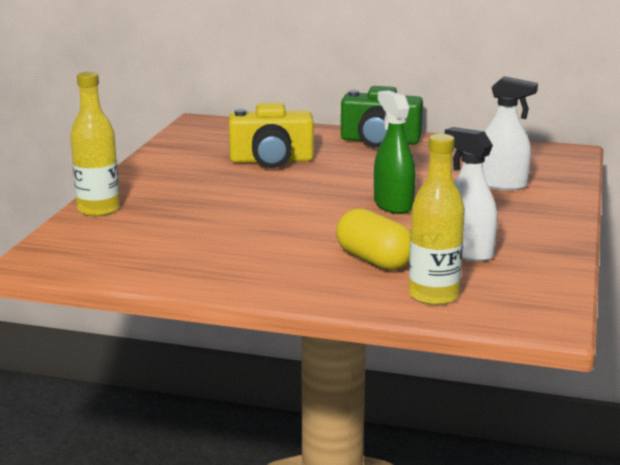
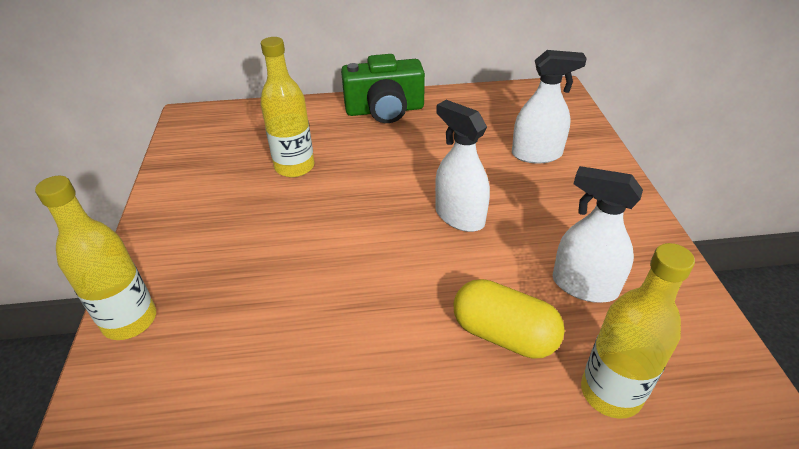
camera: 20 degrees left, 20 degrees up
yellow camera [229,103,314,168] -> yellow bottle [260,37,314,177]
green spray bottle [374,90,416,214] -> white spray bottle [435,100,490,232]

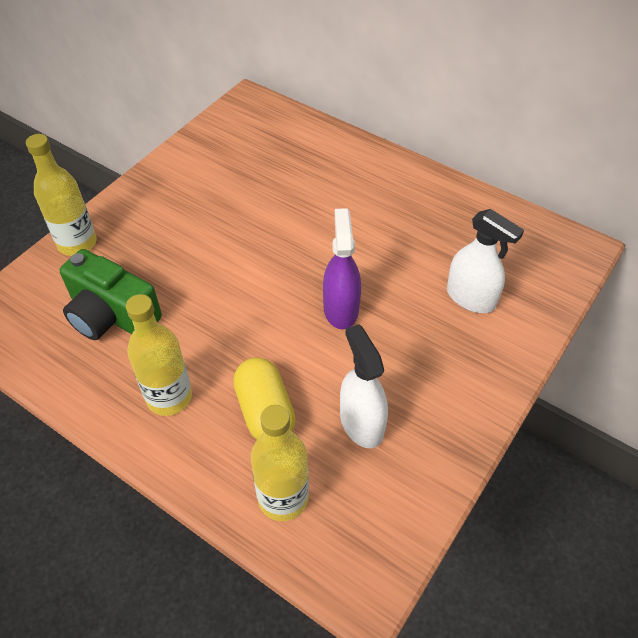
camera: 40 degrees right, 10 degrees up
yellow bottle [260,37,314,177] -> yellow bottle moved to [126,294,192,416]
green camera [341,54,425,123] -> green camera moved to [60,249,162,340]
white spray bottle [435,100,490,232] -> purple spray bottle [323,208,361,329]

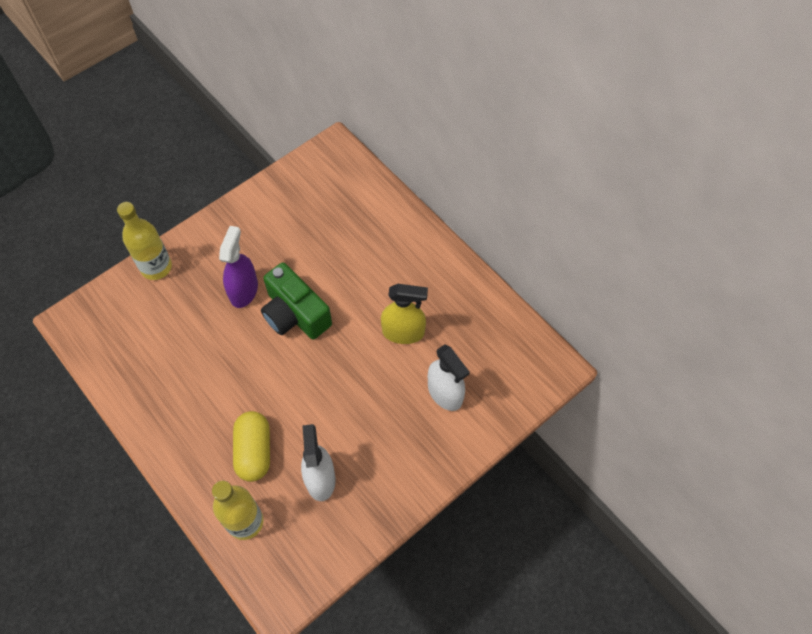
camera: 15 degrees right, 10 degrees up
green camera [60,249,162,340] -> green camera moved to [261,262,332,339]
yellow bottle [126,294,192,416] -> none
purple spray bottle [323,208,361,329] -> purple spray bottle moved to [219,226,258,308]
none -> yellow spray bottle [381,284,428,344]

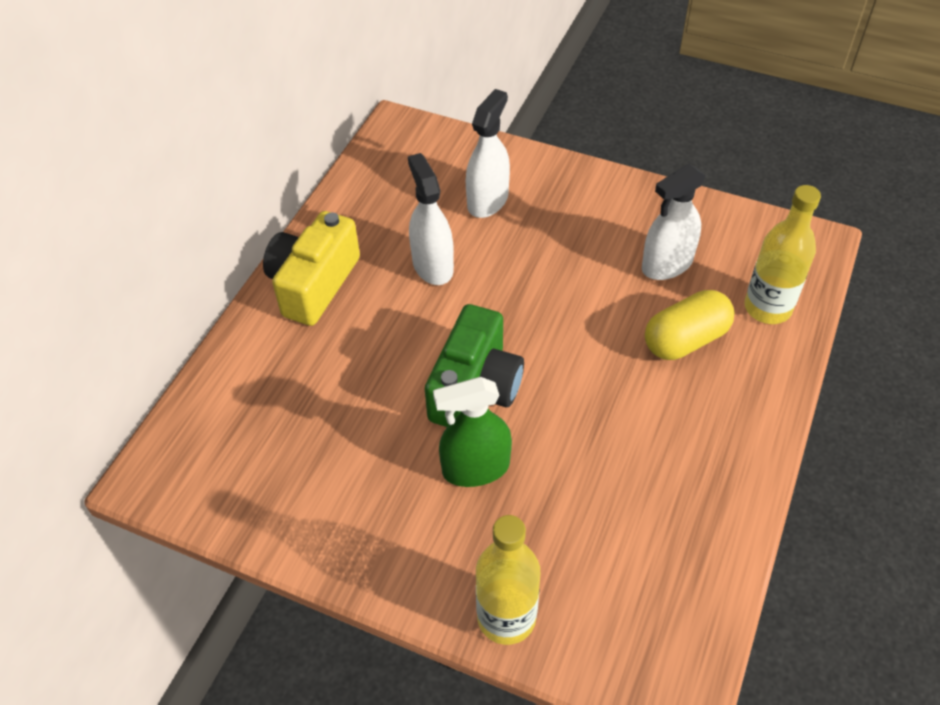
camera: 115 degrees left, 10 degrees down
purple spray bottle [219,226,258,308] -> green spray bottle [433,377,512,487]
yellow spray bottle [381,284,428,344] -> white spray bottle [408,153,454,285]
none -> yellow camera [263,211,360,326]

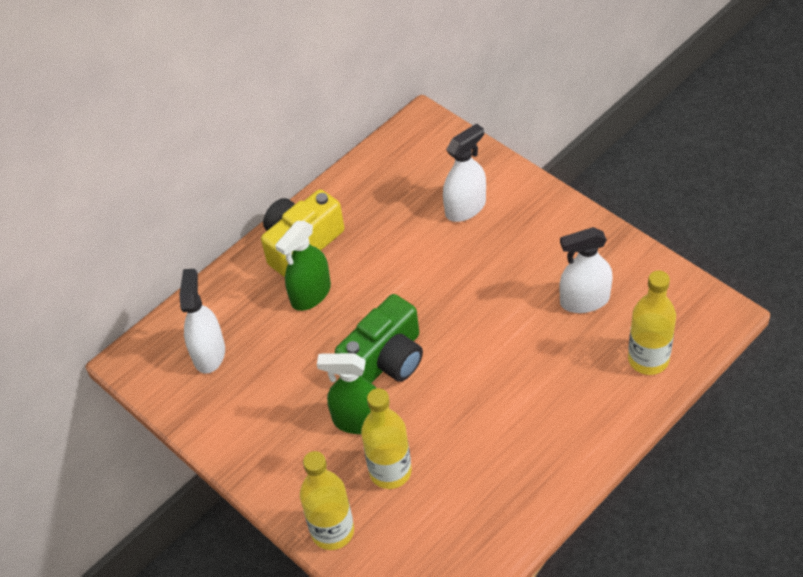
camera: 25 degrees right, 0 degrees up
white spray bottle [408,153,454,285] -> white spray bottle moved to [179,269,225,374]
yellow capsule [645,290,734,360] -> none
none -> green spray bottle [275,221,331,311]
none -> yellow bottle [361,388,412,489]

